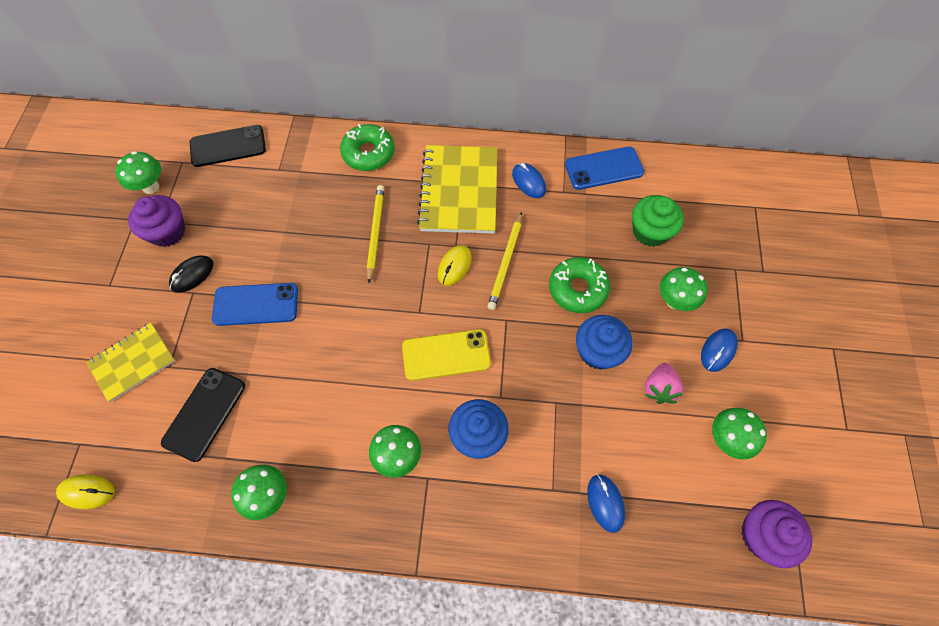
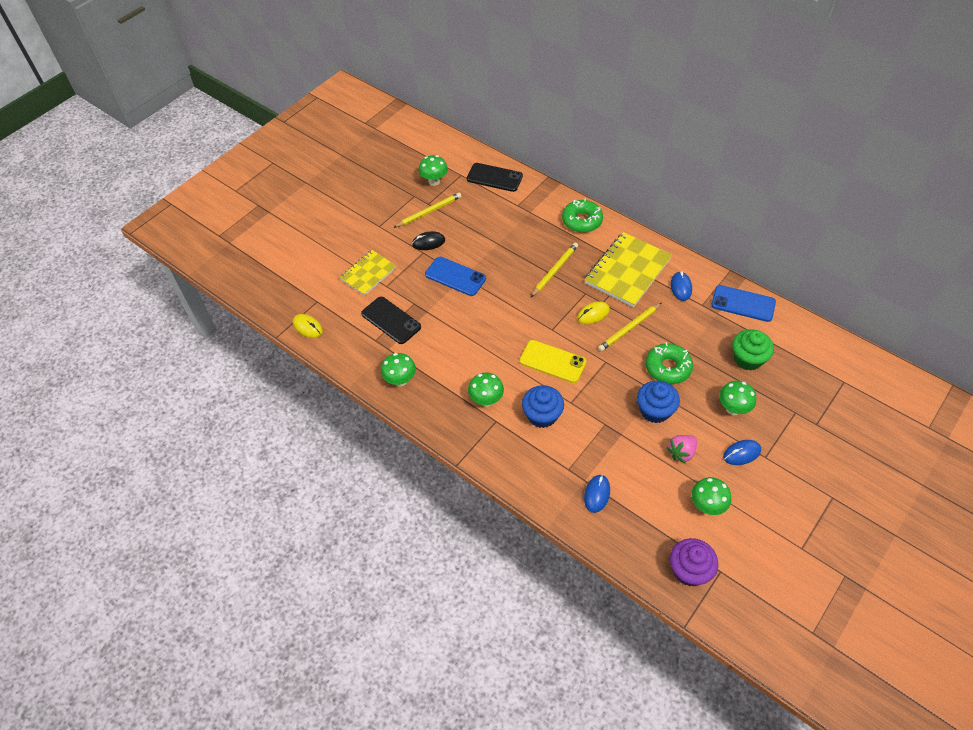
camera: 35 degrees right, 10 degrees down
yellow notebook [86,323,175,402] -> yellow notebook turned 45 degrees counterclockwise [339,250,396,296]
purple cupcake [128,195,185,247] -> yellow pencil [393,193,461,228]
black phone [161,368,245,462] -> black phone turned 75 degrees clockwise [361,297,421,344]

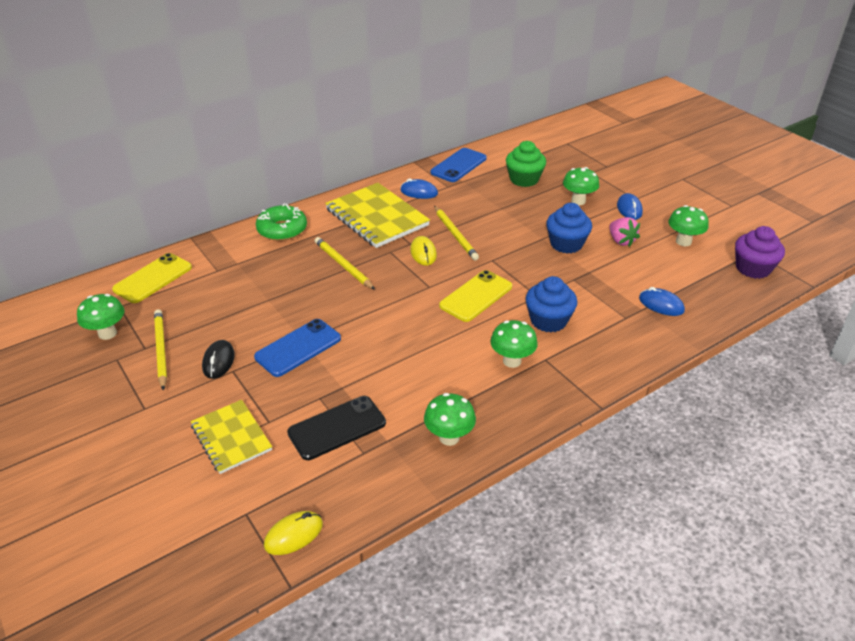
camera: 75 degrees left, 15 degrees down
black phone [467,163,523,192] -> yellow phone [112,253,192,303]
green donut [646,342,693,384] -> none

